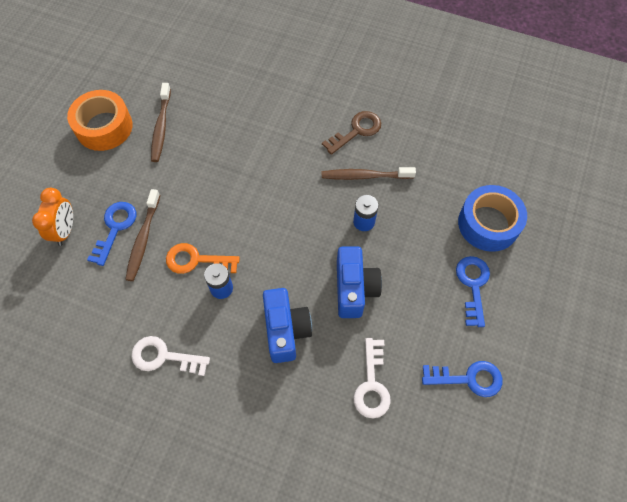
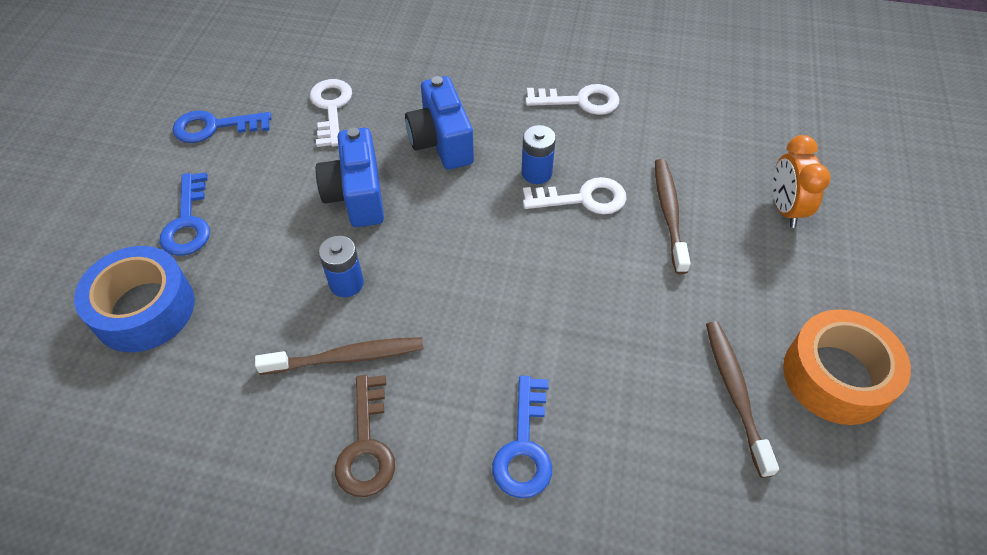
camera: 170 degrees right, 10 degrees down
blue key [87,202,136,266] -> blue key moved to [492,376,552,498]
orange key [166,243,240,274] -> white key [523,177,626,214]
brown key [322,111,381,155] -> brown key turned 45 degrees counterclockwise [335,375,395,497]

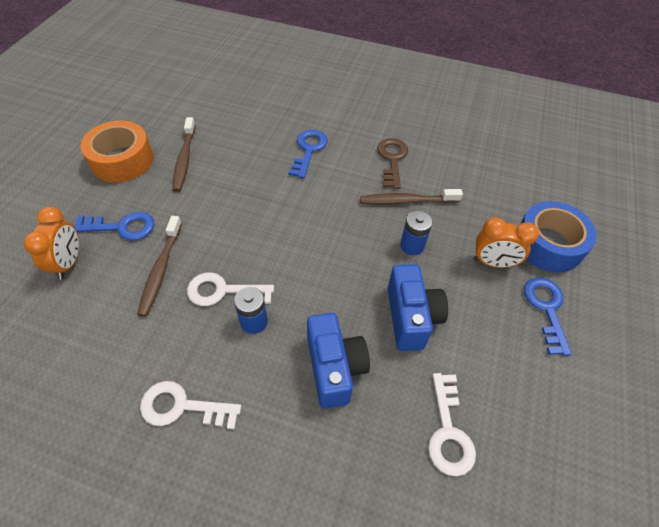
camera: 175 degrees left, 0 degrees up
blue key [173,110,271,143] -> blue key moved to [73,212,154,240]
none -> orange clock [473,217,539,268]

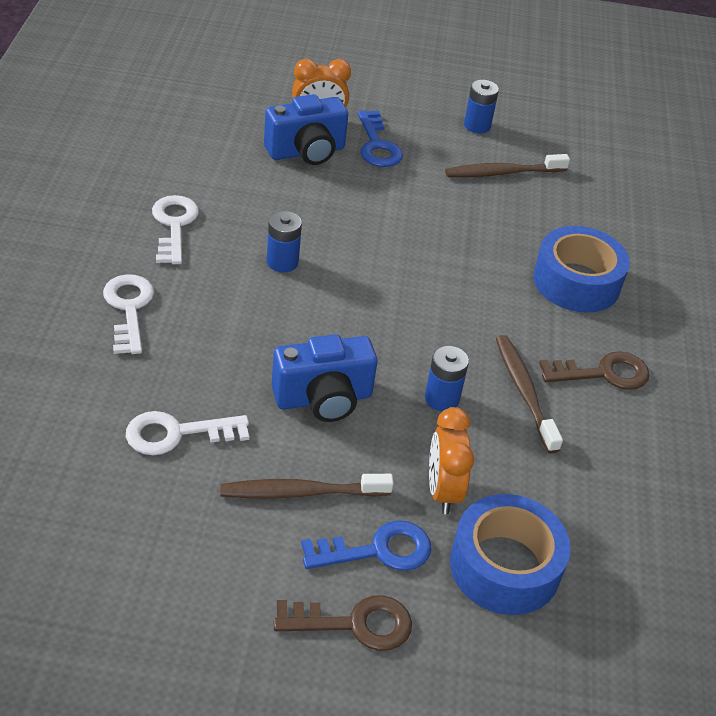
camera: 75 degrees right, 10 degrees down
orange tape [80,121,153,182] -> blue battery [464,80,499,133]
brown toothbrush [137,216,182,317] -> brown toothbrush moved to [220,474,394,498]
white key [187,272,274,306] -> white key moved to [103,274,154,354]
blue key [288,130,328,178] -> blue tape [533,226,630,313]
blue camera [307,313,370,409] -> blue camera moved to [264,94,348,165]
none -> brown key [274,595,412,651]

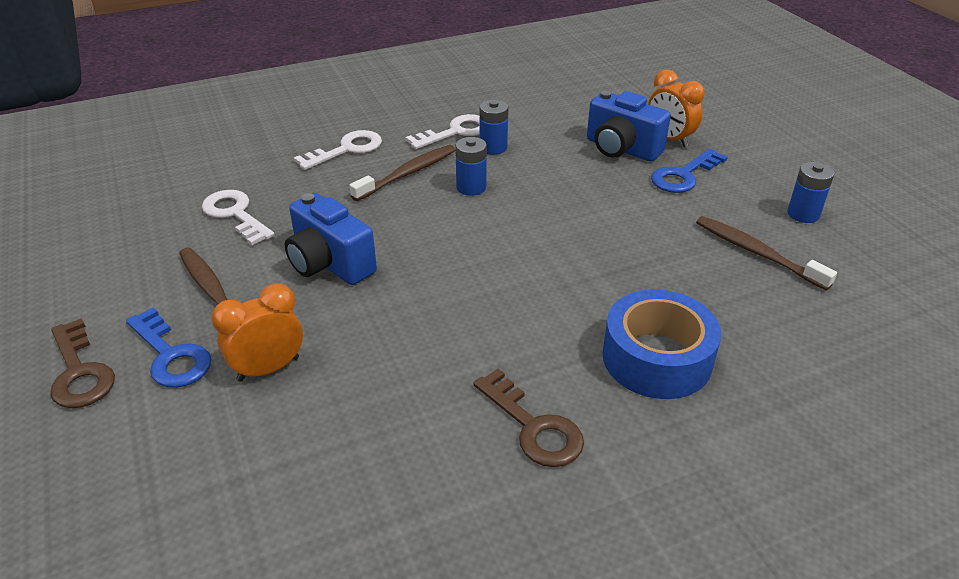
camera: 65 degrees right, 5 degrees down
blue battery [425,346,469,411] -> blue battery moved to [479,100,508,155]
blue tape [450,494,570,615] -> none
brown toothbrush [496,335,563,454] -> brown toothbrush moved to [349,145,456,201]

